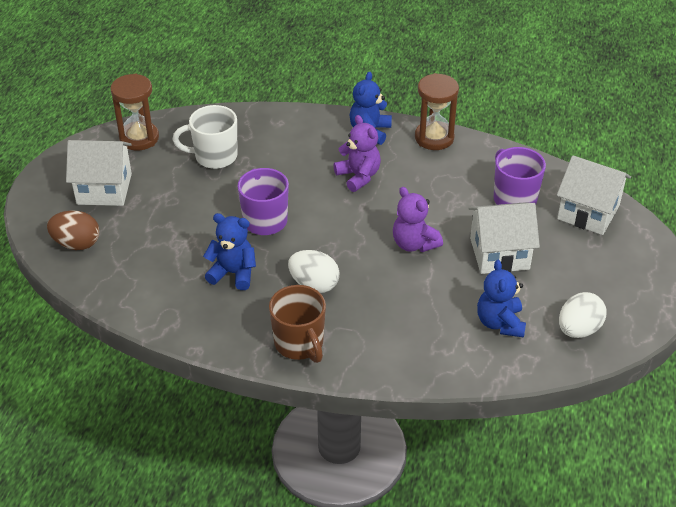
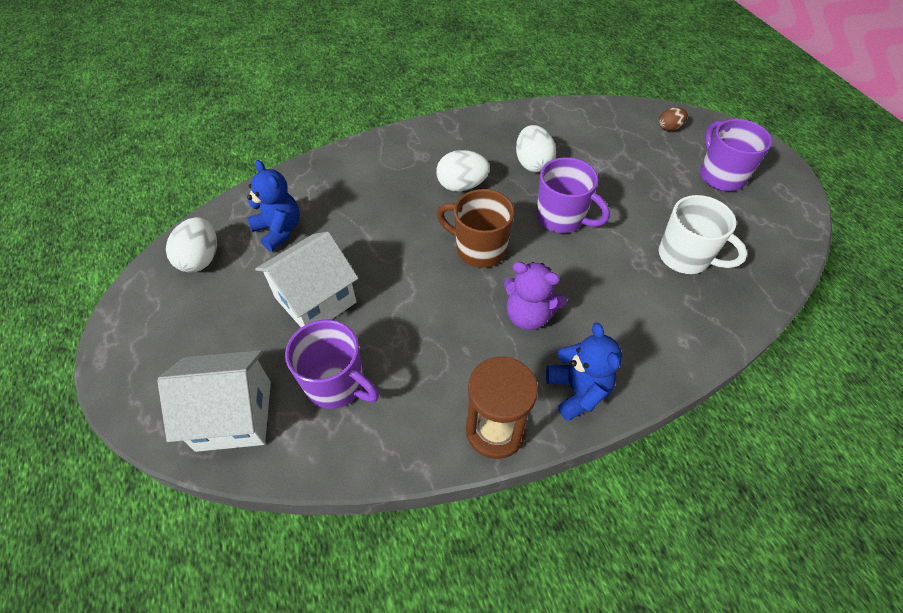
camera: 145 degrees right, 10 degrees up
brown egg [47,211,100,250] -> brown egg [659,107,688,131], size x0.60
white house [66,140,132,206] -> purple mug [700,119,772,191]
brown hourglass [111,74,159,151] -> none
white mug [173,105,237,169] -> white mug turned 75 degrees clockwise [659,195,747,274]
blue teddy bear [203,213,256,290] -> white egg [516,125,556,172]
brown mug [269,285,326,363] -> brown mug moved to [437,189,515,268]
purple teddy bear [393,187,443,252] -> none

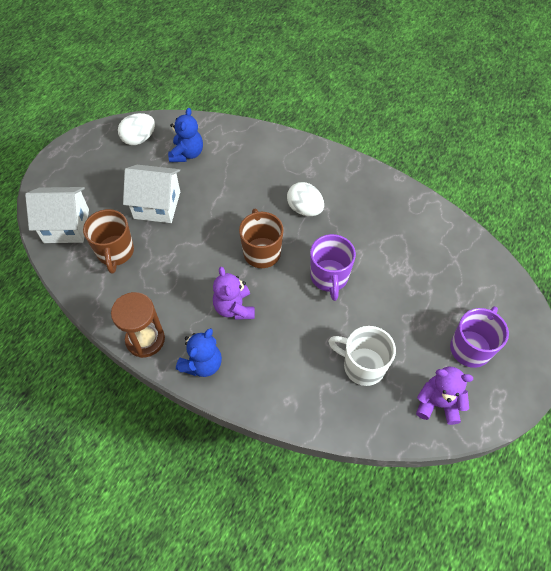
camera: 50 degrees right, 5 degrees up
white house [157,350,271,452] -> white house turned 45 degrees counterclockwise [25,187,89,243]
purple mug [285,320,379,409] -> brown mug [83,209,134,274]
white egg [516,125,556,172] -> none
brown egg [659,107,688,131] -> none
white mug [659,195,747,274] -> white mug turned 120 degrees clockwise [328,326,396,386]
none -> purple teddy bear [416,366,473,425]

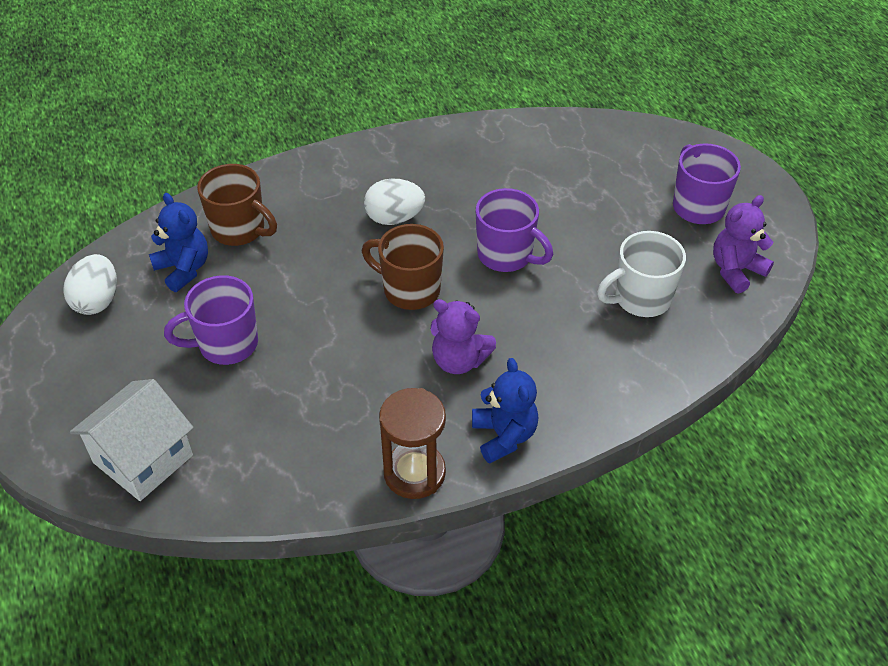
camera: 50 degrees left, 10 degrees down
brown mug [83,209,134,274] -> brown mug moved to [197,164,277,246]
white house [123,165,180,223] -> purple mug [164,275,258,365]

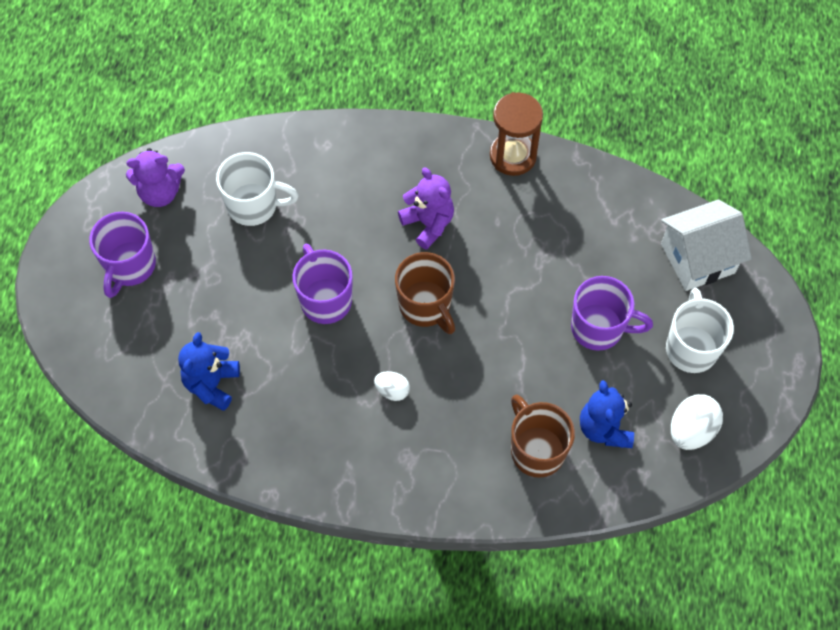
camera: 150 degrees left, 15 degrees up
white egg [364,178,425,225] -> white egg [374,371,410,401], size x0.60
blue teddy bear [472,358,538,463] -> blue teddy bear moved to [178,332,240,411]
none -> white mug [666,288,734,373]

